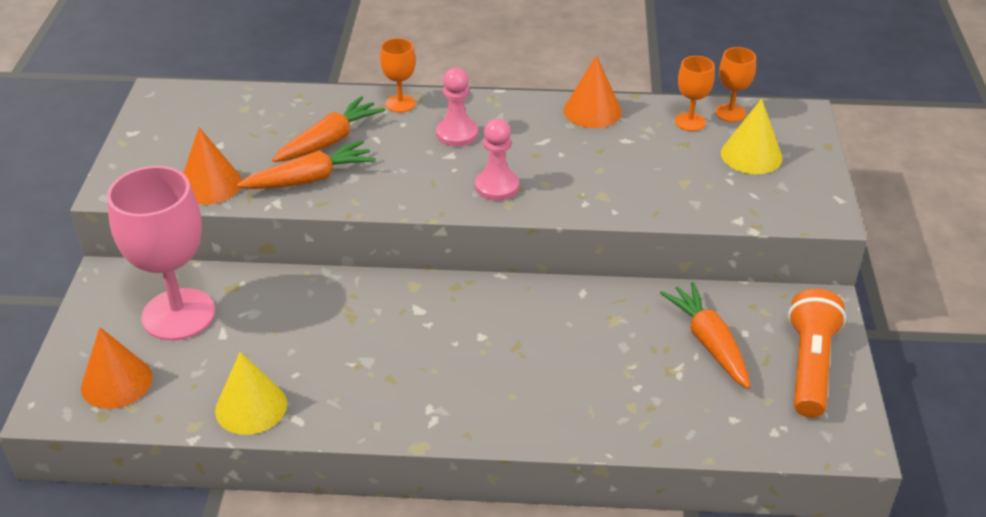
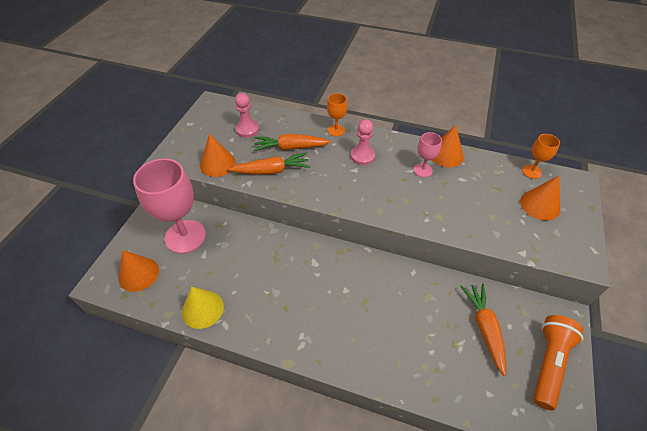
camera: 15 degrees right, 10 degrees up
orange carrot [272,96,385,162] -> orange carrot turned 150 degrees counterclockwise [254,134,330,151]
pink pawn [475,118,519,201] -> pink pawn moved to [235,93,259,138]
orange goblet [675,56,715,131] -> none
yellow cone [721,99,782,174] -> orange cone [520,176,560,220]
none -> pink goblet [414,132,442,177]

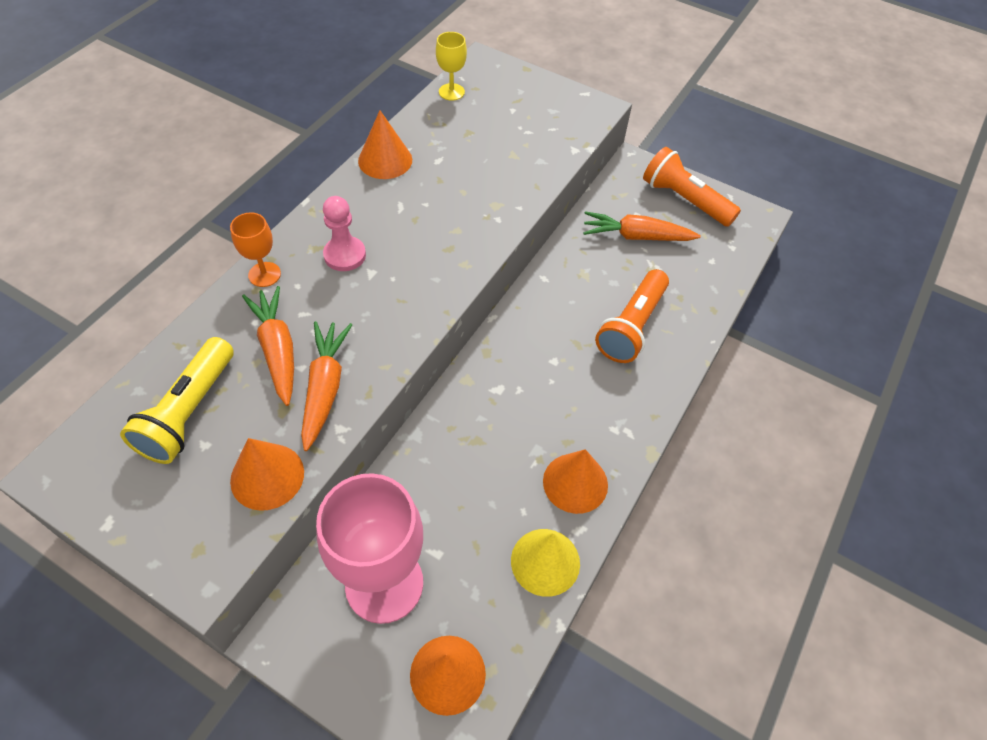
camera: 80 degrees left, 5 degrees up
pink pawn [235,93,259,138] -> yellow flashlight [120,337,234,464]
orange carrot [254,134,330,151] -> orange carrot turned 150 degrees clockwise [242,286,294,406]
pink goblet [414,132,442,177] -> none
orange cone [520,176,560,220] -> orange cone moved to [543,449,608,514]
orange goblet [522,134,560,179] -> yellow goblet [436,32,467,101]
none -> orange flashlight [595,269,669,363]

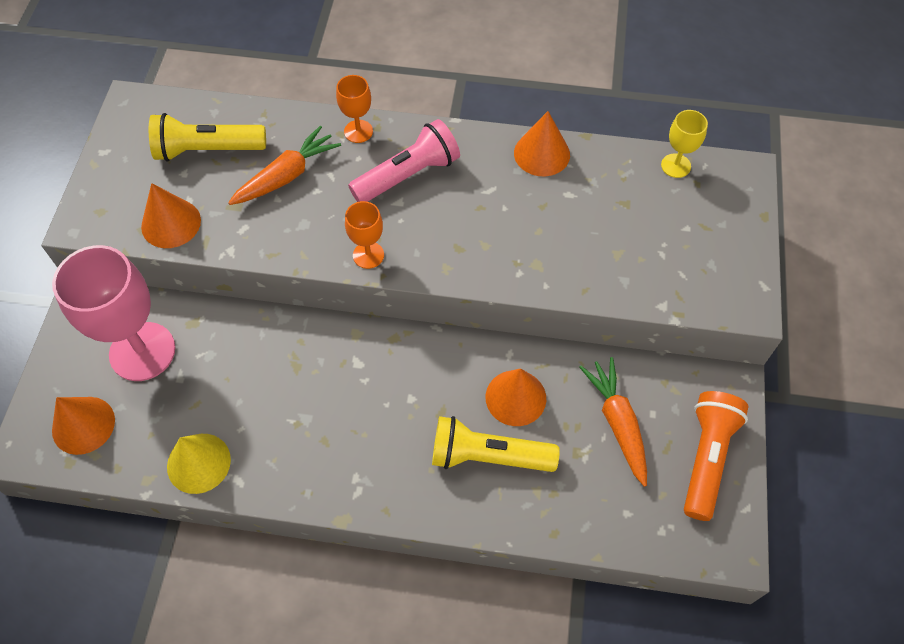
camera: 70 degrees right, 5 degrees up
orange carrot [301,321,352,451] -> none
pink pawn [323,196,366,271] -> pink flashlight [348,119,460,202]
orange cone [543,449,608,514] -> orange cone moved to [486,368,546,426]
orange flashlight [595,269,669,363] -> yellow flashlight [432,416,560,472]
none -> orange goblet [345,201,384,269]

